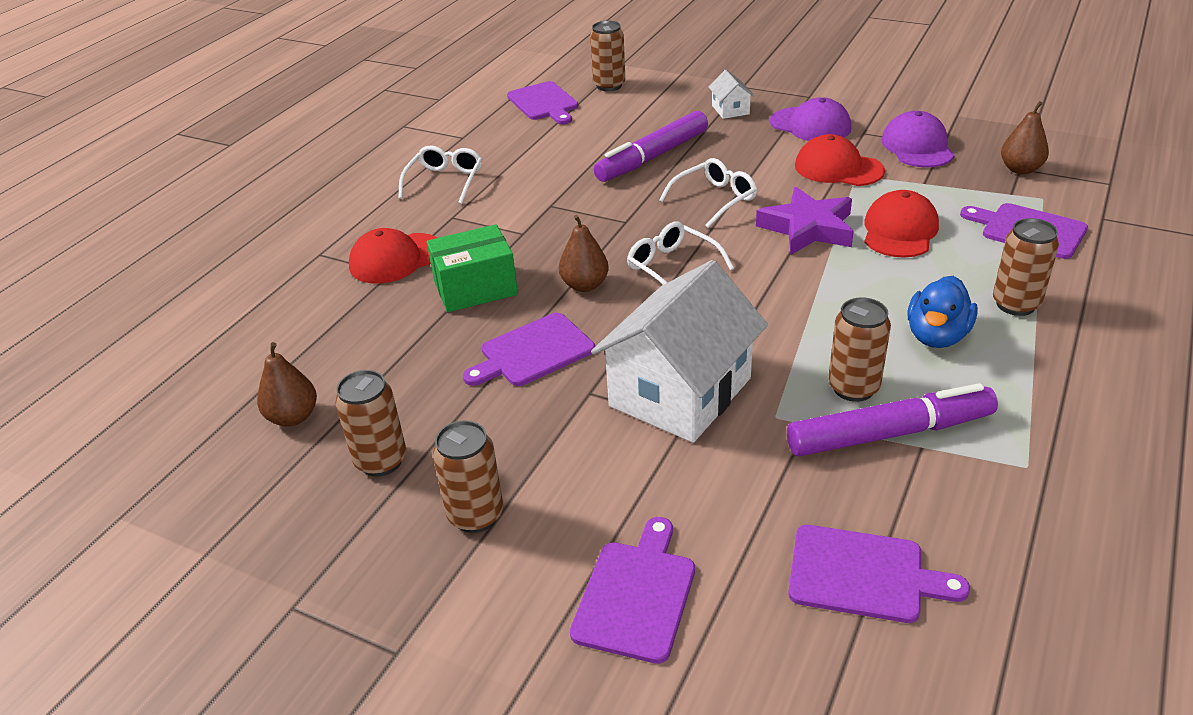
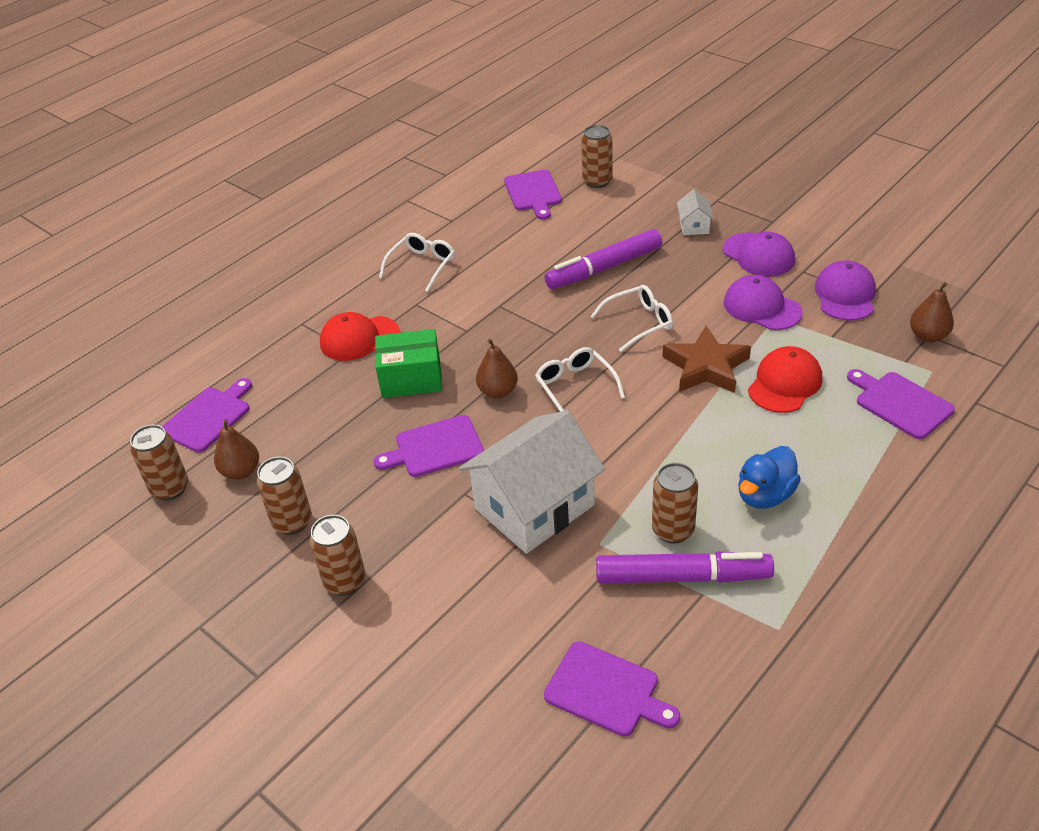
camera: 15 degrees right, 5 degrees up
purple cutting board [570,517,695,664] -> purple cutting board moved to [162,378,252,452]
purple star [756,187,854,255] -> brown star [662,326,751,393]
red cap [795,134,885,186] -> purple cap [724,275,803,330]
brown can [993,218,1059,316] -> brown can moved to [130,425,188,501]

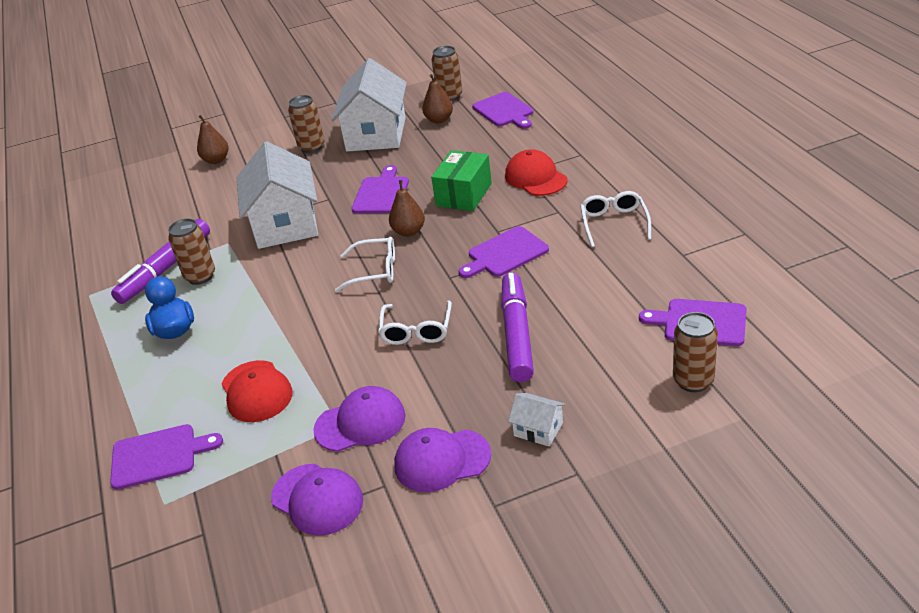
camera: 120 degrees right, 5 degrees down
brown can [257,457,312,535] -> white house [331,58,407,151]
red cap [320,312,400,361] -> red cap turned 45 degrees counterclockwise [505,149,568,196]
white glasses [379,233,455,292] -> white glasses turned 150 degrees counterclockwise [580,191,651,247]
purple cutting board [544,641,680,736] -> purple cutting board moved to [459,226,549,278]
brown star [662,326,751,393] -> none
brown pear [910,282,954,342] -> brown pear moved to [197,115,229,164]

